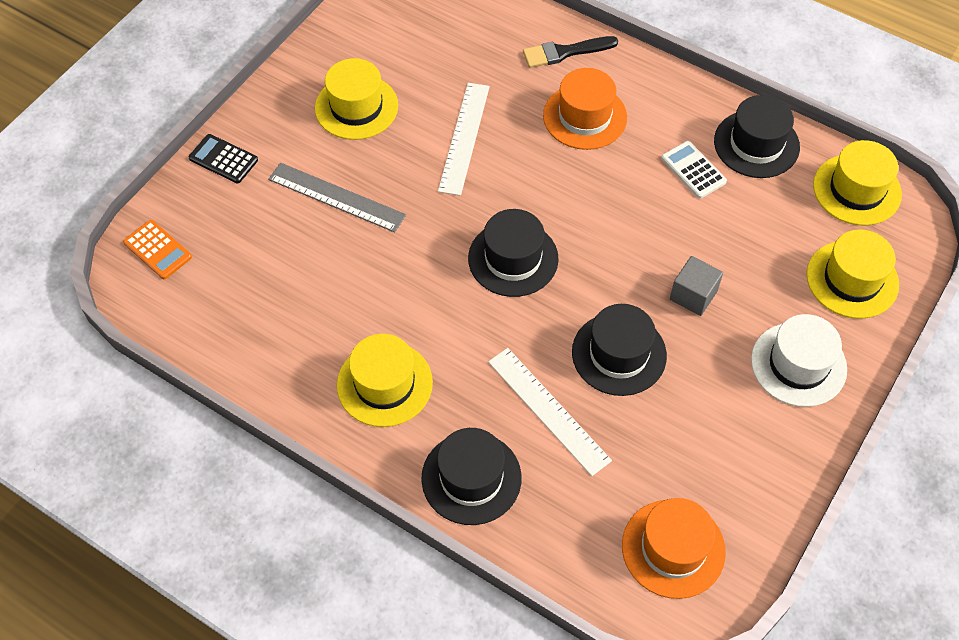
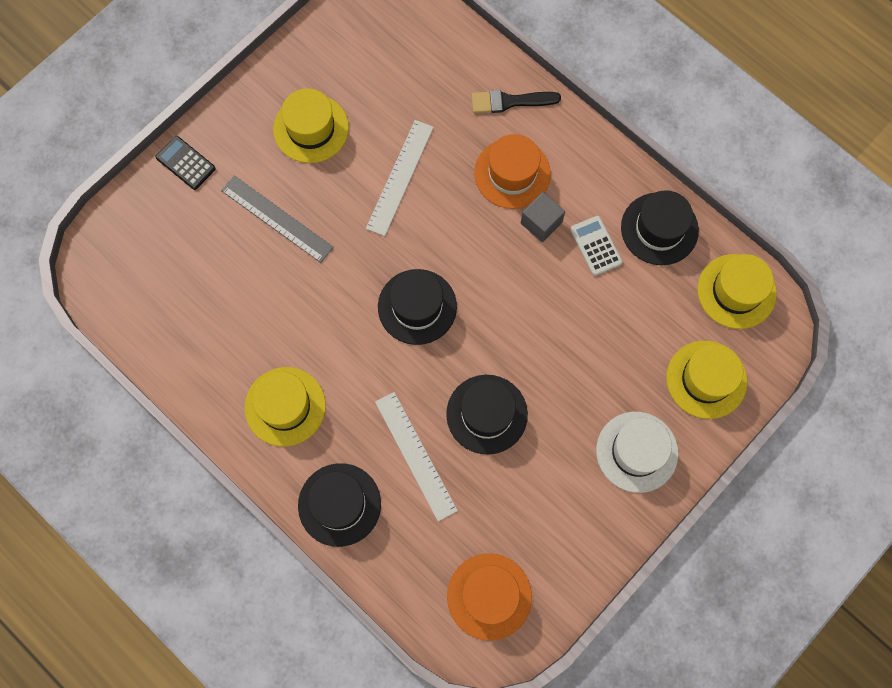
camera: 10 degrees right, 15 degrees up
orange calculator [123,220,192,279] -> none
grey cube [670,256,723,316] -> grey cube moved to [521,192,565,242]

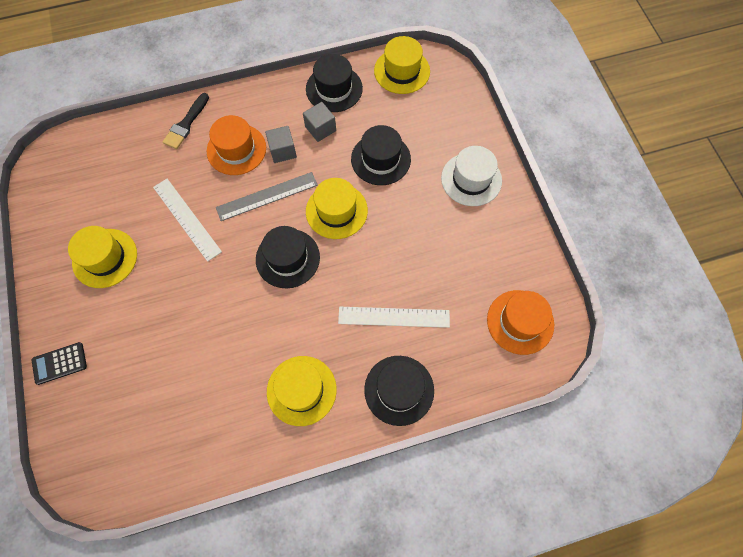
camera: 60 degrees left, 5 degrees down
grey ruler [221,175,334,263] -> grey ruler moved to [216,172,318,221]
black hat [446,375,528,455] -> black hat moved to [351,125,411,185]
white calculator [570,216,622,276] -> grey cube [303,102,336,142]
yellow hat [667,341,747,419] -> yellow hat moved to [306,178,368,239]

